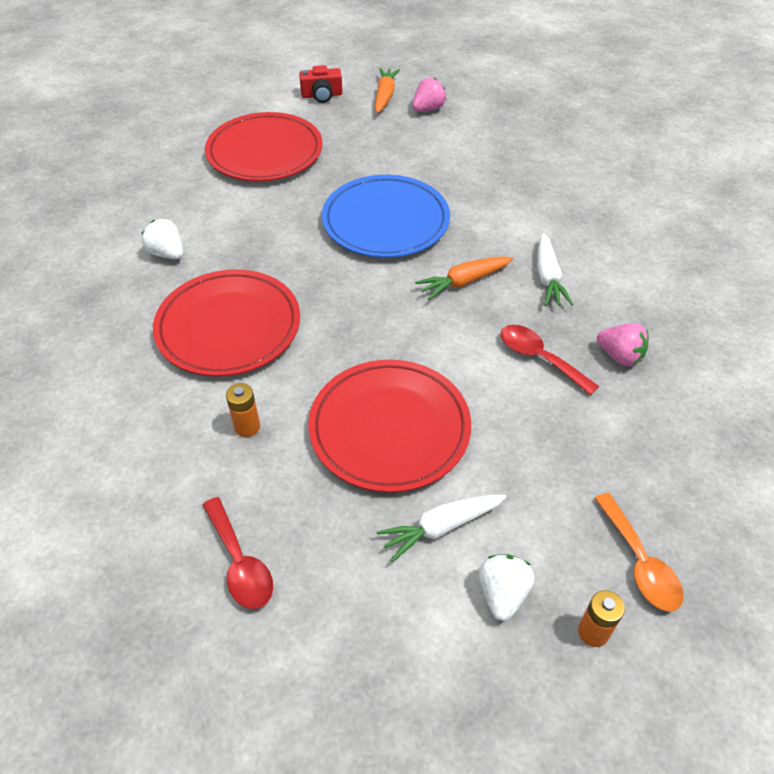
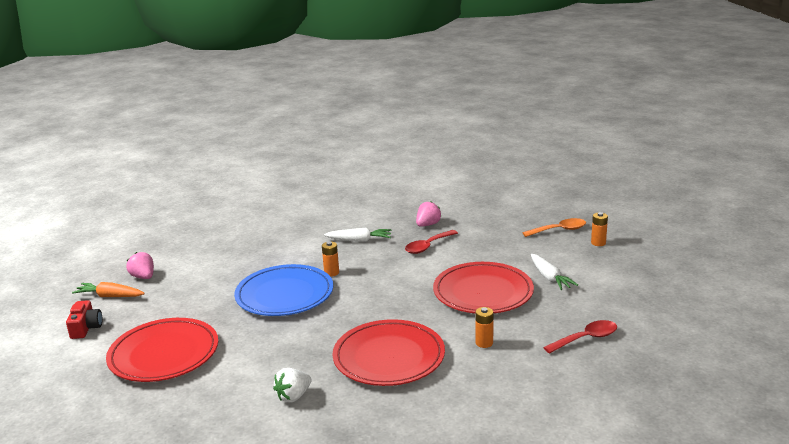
camera: 85 degrees left, 25 degrees down
orange carrot [415,257,513,300] -> none
white strawberry [479,554,534,621] -> none
none -> orange battery [322,241,339,277]

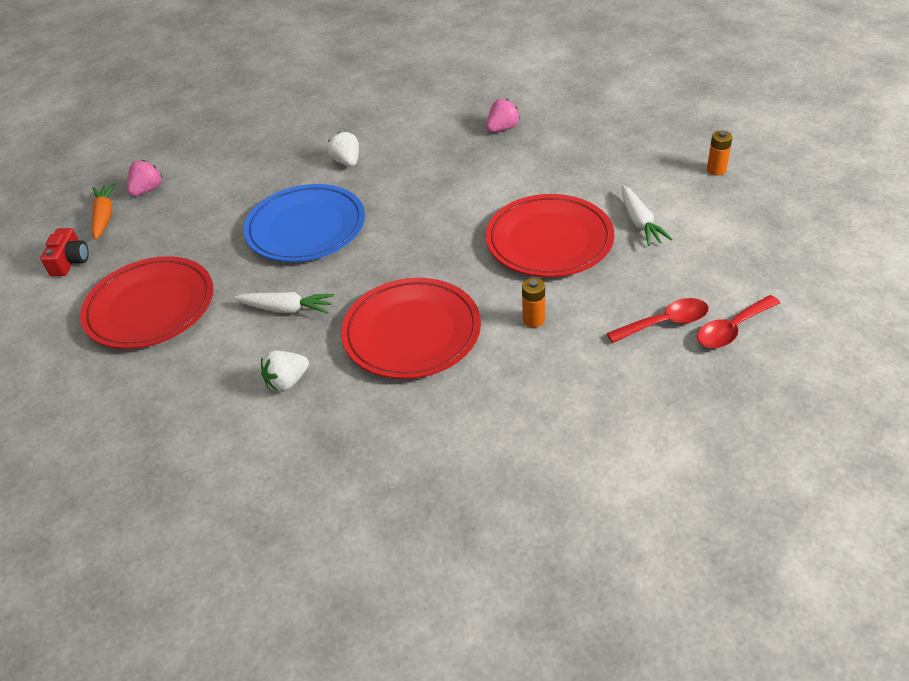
camera: 10 degrees right, 20 degrees up
orange carrot [72,282,145,297] -> orange carrot turned 60 degrees clockwise [92,183,116,240]
pink strawberry [126,252,154,279] -> pink strawberry turned 60 degrees clockwise [127,160,162,196]
orange battery [322,241,339,277] -> none
white carrot [324,228,391,242] -> white carrot moved to [233,292,334,314]
red spoon [405,230,458,254] -> red spoon moved to [697,295,780,348]
orange spoon [522,218,586,237] -> none
none -> white strawberry [327,132,359,167]

